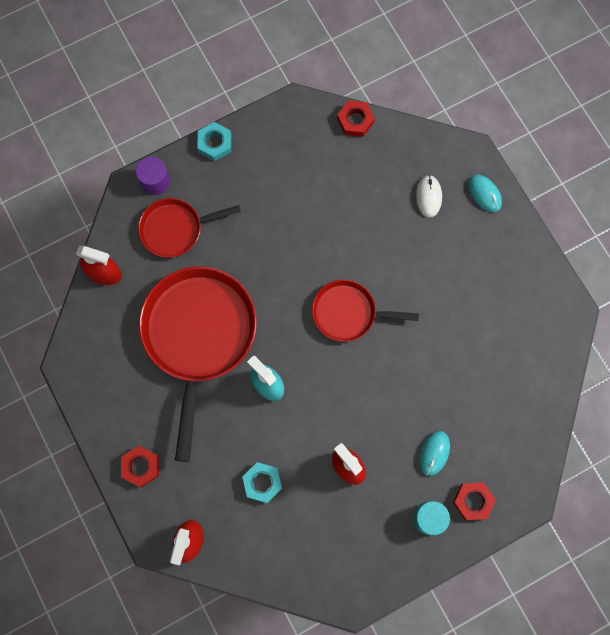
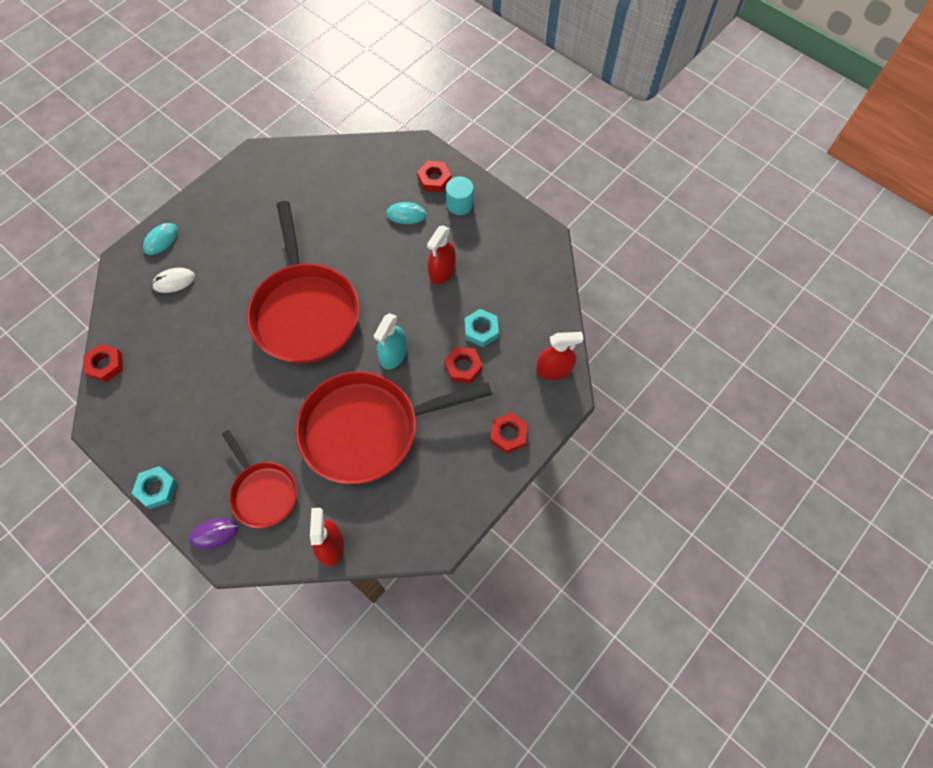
camera: 110 degrees left, 10 degrees down
purple cylinder [136,157,170,195] -> purple mouse [189,518,238,550]
red pan [312,280,419,342] -> red pan [247,201,359,364], size x1.82
none -> red nut [444,347,483,384]

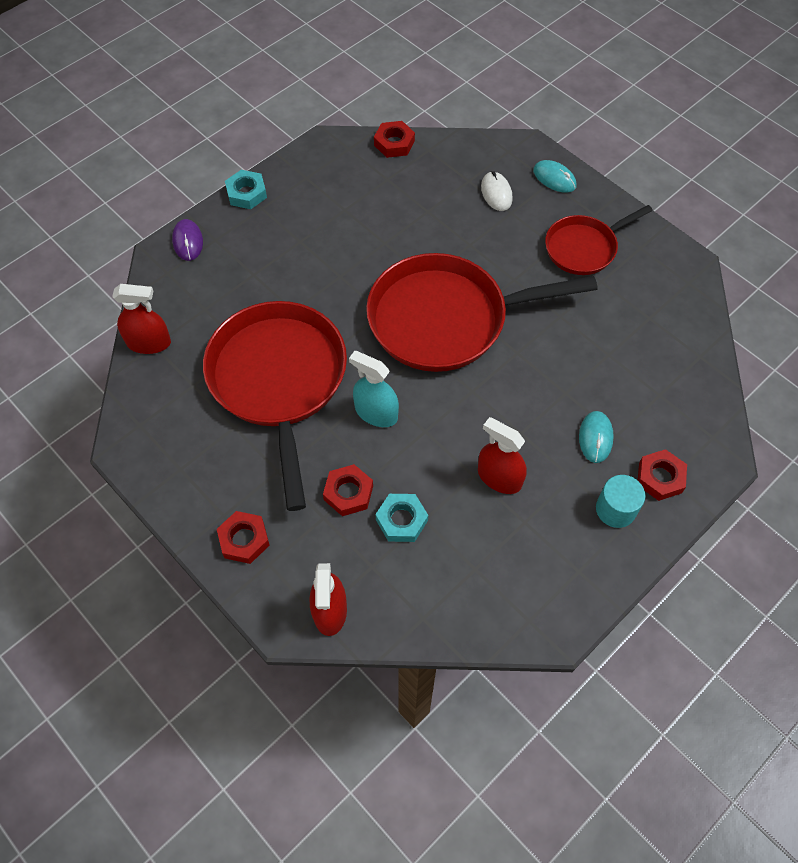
camera: 95 degrees right, 5 degrees down
red pan [222,430,297,528] -> red pan moved to [545,205,653,275]

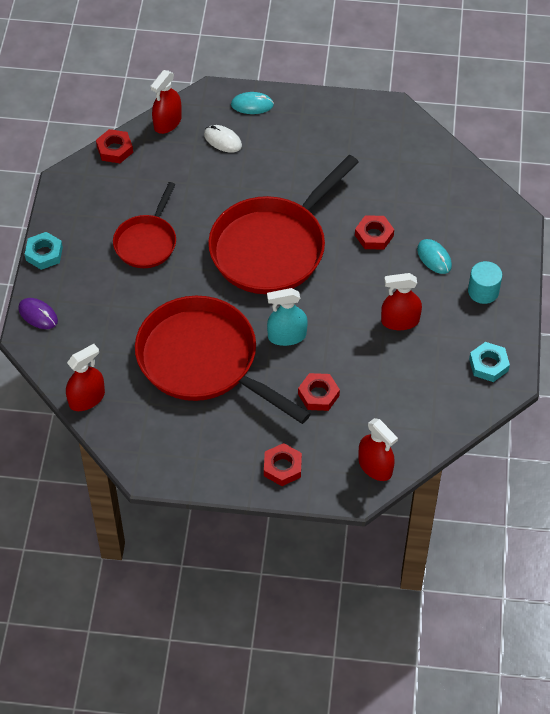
camera: 40 degrees left, 5 degrees down
turquoise nut [375,494,428,542] -> turquoise nut moved to [469,342,510,382]
red pan [545,205,653,275] -> red pan moved to [113,182,176,268]
red nut [638,449,687,501] -> red nut moved to [355,215,394,250]
none -> red spray bottle [151,70,182,134]

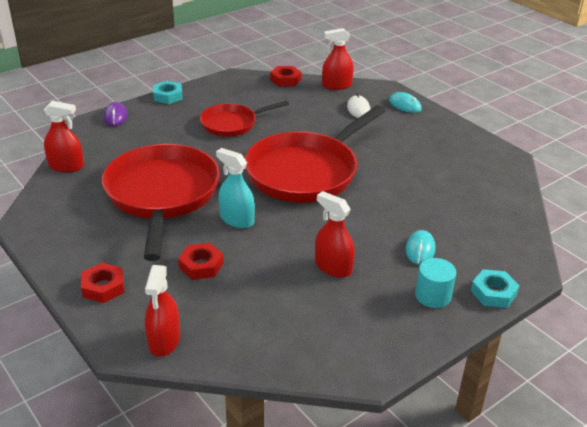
camera: 45 degrees right, 20 degrees down
red pan [208,155,359,294] -> red pan turned 45 degrees counterclockwise [245,105,385,203]
red nut [355,215,394,250] -> none
turquoise nut [469,342,510,382] -> turquoise nut moved to [471,269,519,308]

